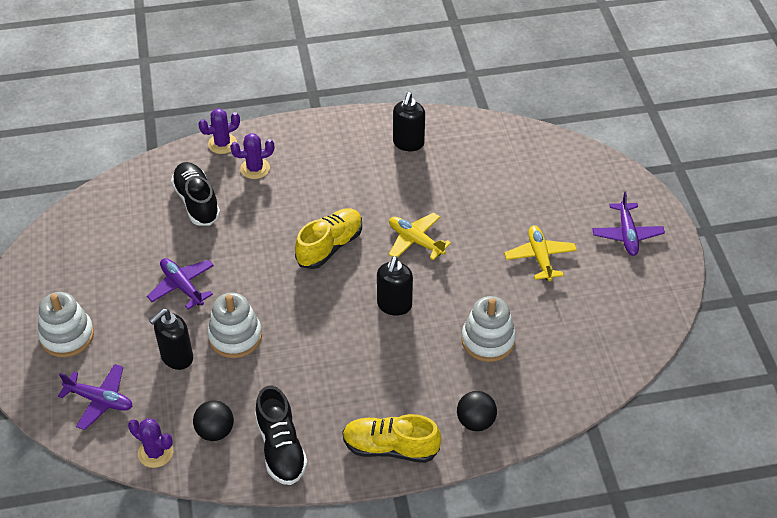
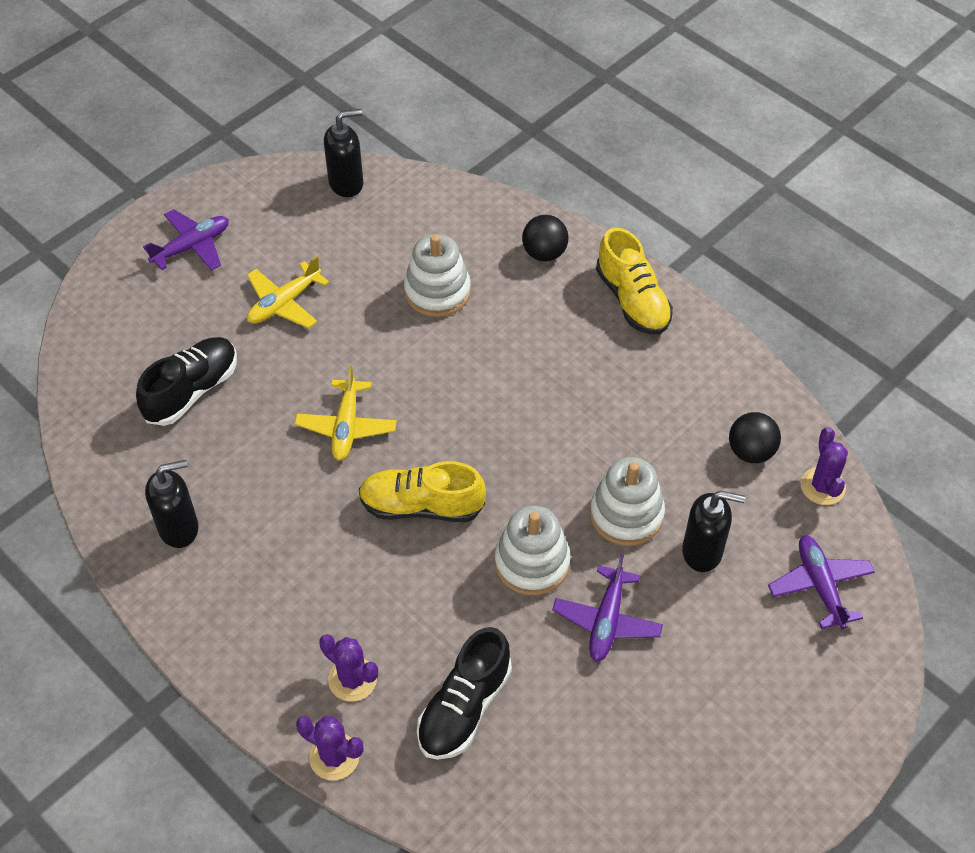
camera: 125 degrees left, 5 degrees up
white stacking toy [38,292,94,357] -> white stacking toy moved to [495,506,571,595]
black shoe [255,386,308,485] -> black shoe moved to [136,337,237,426]
black soap dispenser [377,256,413,316] -> black soap dispenser moved to [324,109,363,197]

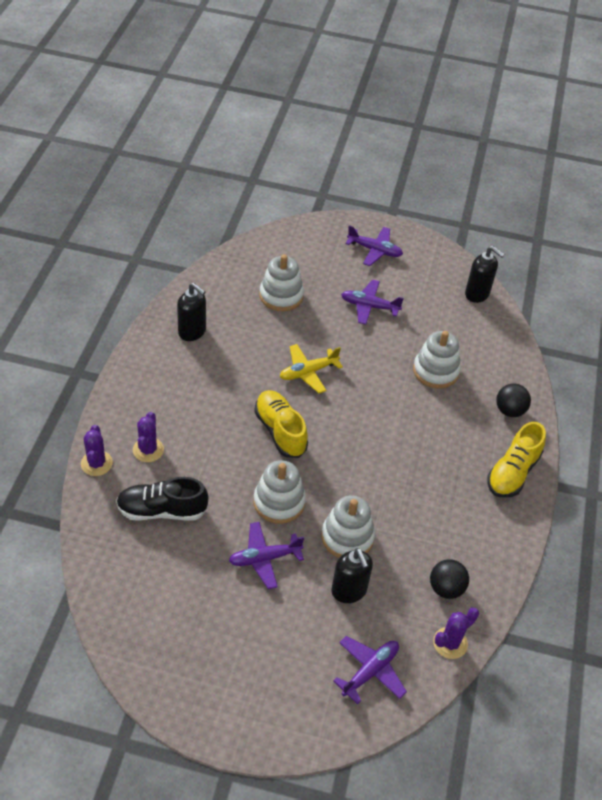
camera: 55 degrees right, 5 degrees down
black shoe [136,337,237,426] -> white stacking toy [260,255,304,311]
yellow plane [247,256,329,328] -> purple plane [341,280,404,325]

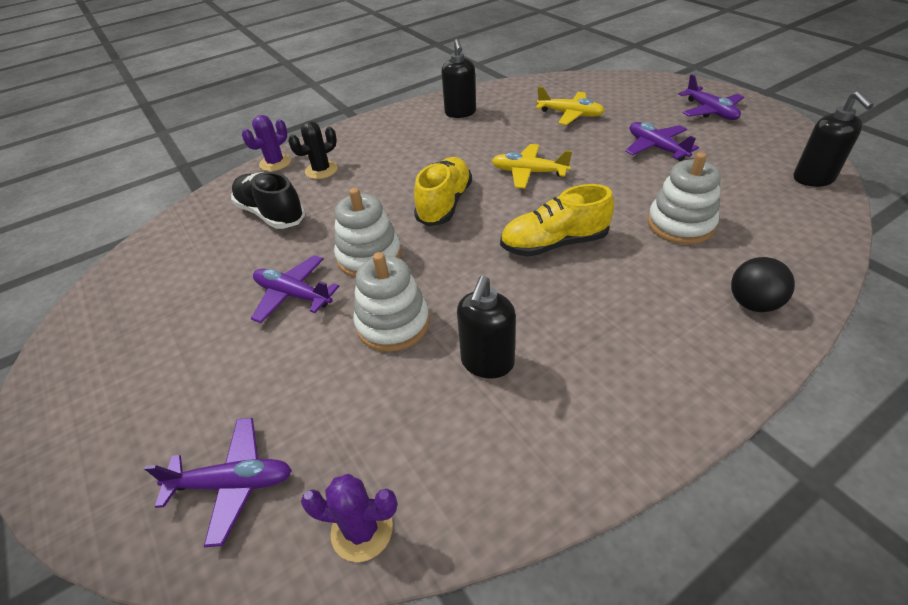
camera: 50 degrees right, 5 degrees down
purple cactus [133,412,164,462] -> black cactus [288,121,338,179]
white stacking toy [260,255,304,311] -> yellow plane [536,86,605,125]
black soap dispenser [331,548,373,603] -> black soap dispenser moved to [457,276,516,378]
black ball [430,559,469,599] -> none
yellow shoe [487,422,546,498] -> yellow shoe moved to [500,184,614,257]

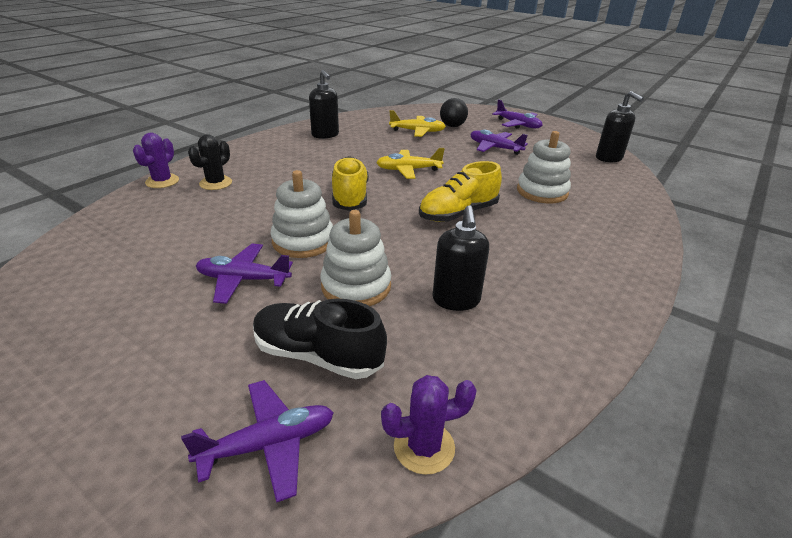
camera: 25 degrees left, 10 degrees down
black shoe [231,172,305,229] -> black shoe moved to [253,299,387,379]
black ball [731,257,795,312] -> black ball moved to [440,98,468,127]

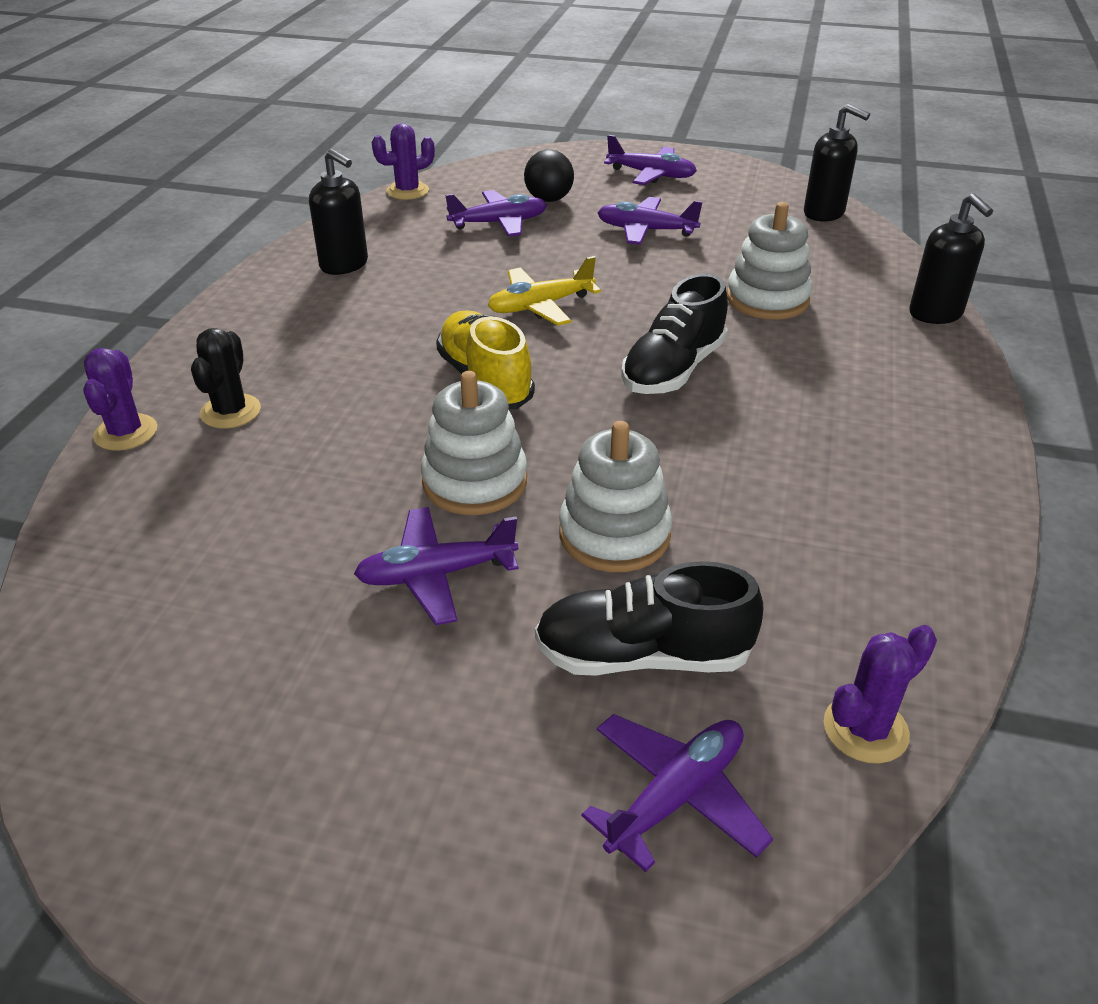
camera: 20 degrees left, 5 degrees up
yellow plane [389,110,446,137] -> purple plane [445,190,547,237]
yellow shoe [419,161,502,222] -> black shoe [621,274,728,394]
black soap dispenser [432,205,489,311] -> black soap dispenser moved to [909,193,993,324]
none -> purple cactus [372,123,435,200]

